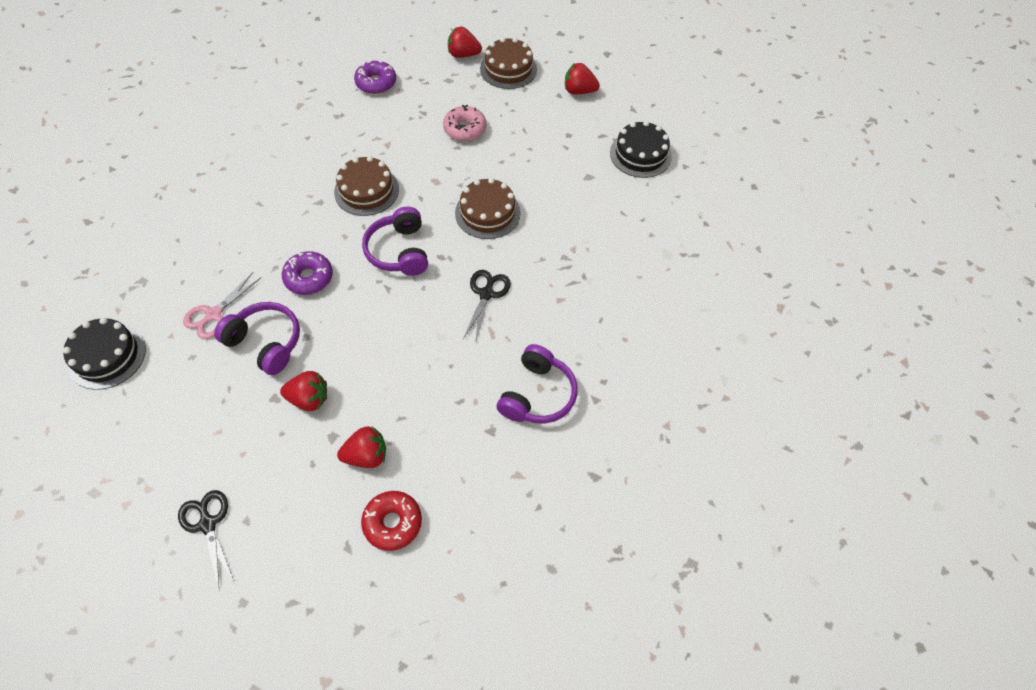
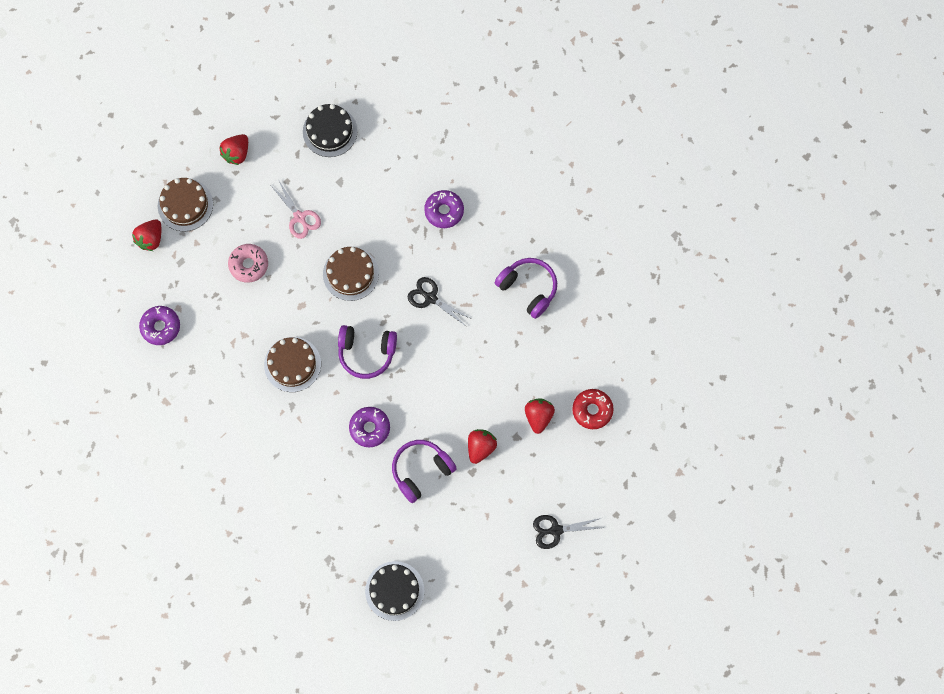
camera: 70 degrees left, 15 degrees up
pink scissors [183,272,261,339] -> pink scissors moved to [271,181,321,239]
none -> purple donut [424,190,464,228]

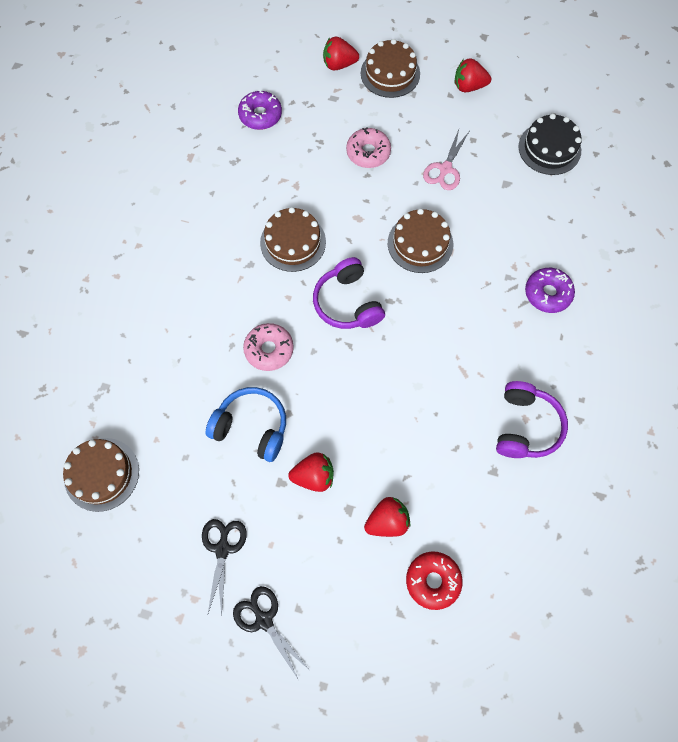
camera: 60 degrees right, 5 degrees down
purple donut [349,407,390,447] -> pink donut [243,323,294,371]
black cake [365,561,424,621] -> brown cake [63,438,139,512]
purple headphones [392,440,457,503] -> blue headphones [206,387,286,462]
black scissors [408,277,472,327] -> black scissors moved to [202,519,247,617]

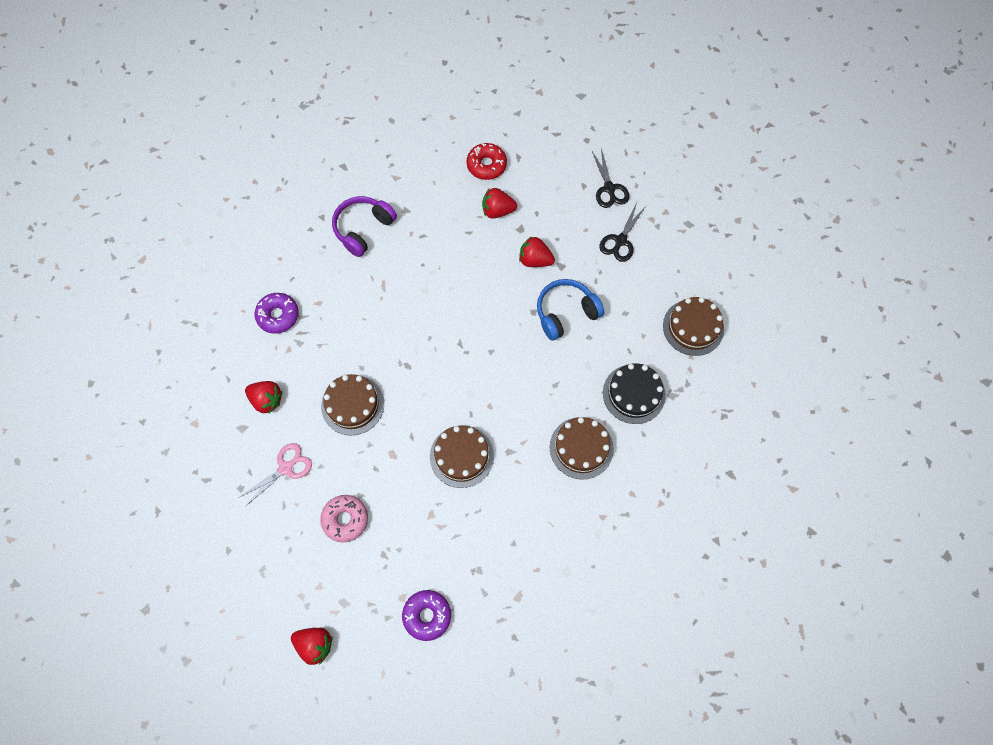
camera: 155 degrees left, 0 degrees up
blue headphones [206,387,286,462] -> blue headphones turned 105 degrees clockwise [537,279,604,341]
pink donut [243,323,294,371] -> none
purple headphones [313,257,385,329] -> none
brown cake [361,39,420,98] -> brown cake moved to [550,417,614,480]
red strawberry [455,58,491,92] -> red strawberry moved to [245,381,283,414]
black cake [518,114,582,175] -> black cake moved to [603,363,666,424]

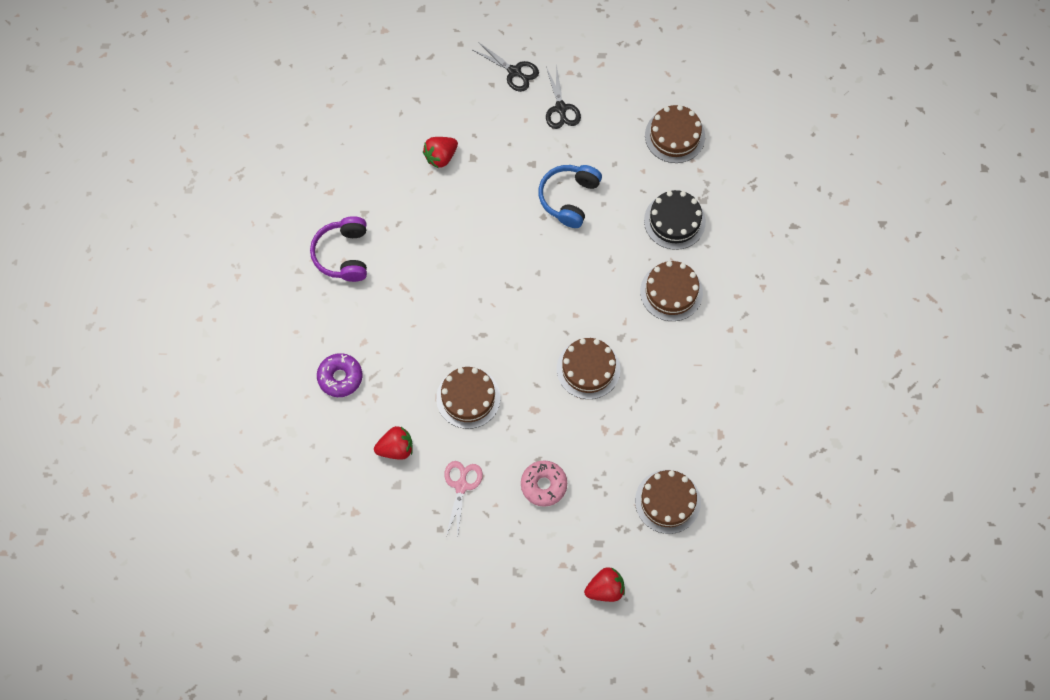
camera: 40 degrees left, 0 degrees up
purple donut [402,590,451,641] -> brown cake [635,470,701,534]
red donut [467,143,507,180] -> none
red strawberry [519,236,555,267] -> none

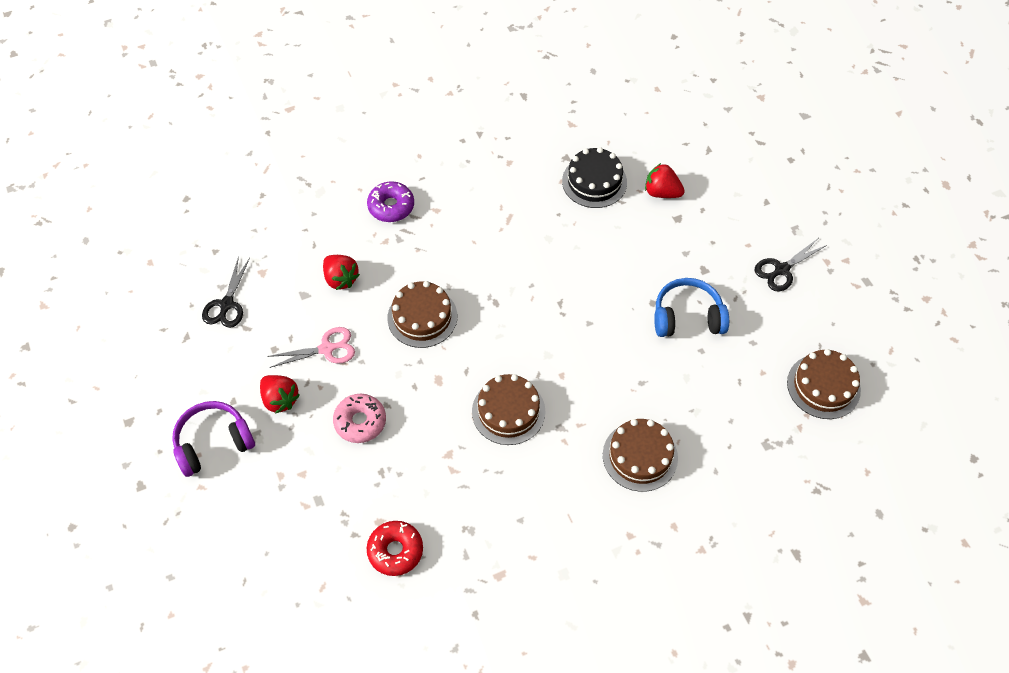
camera: 65 degrees right, 10 degrees down
purple headphones [310,216,367,282] -> purple headphones moved to [172,401,255,477]
black scissors [473,42,539,92] -> black scissors moved to [202,256,250,328]
red strawberry [584,567,625,602] -> red strawberry moved to [260,375,300,414]
brown cake [635,470,701,534] -> red donut [367,521,423,576]
black cake [644,190,706,250] -> black cake moved to [562,147,627,208]

